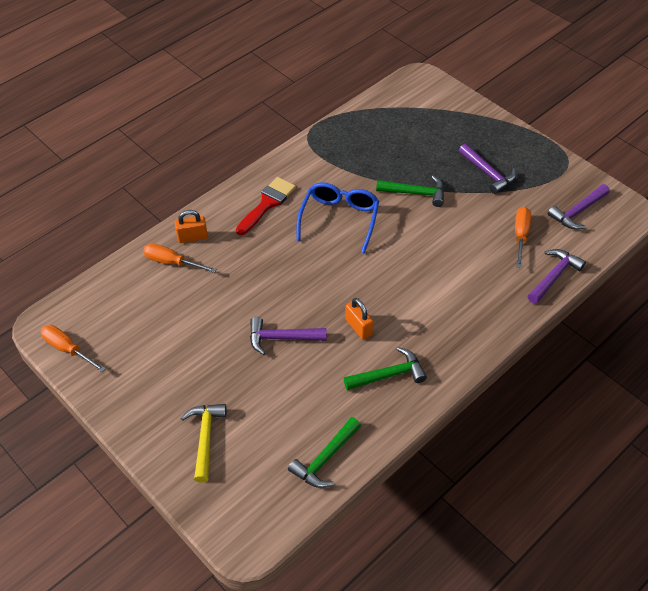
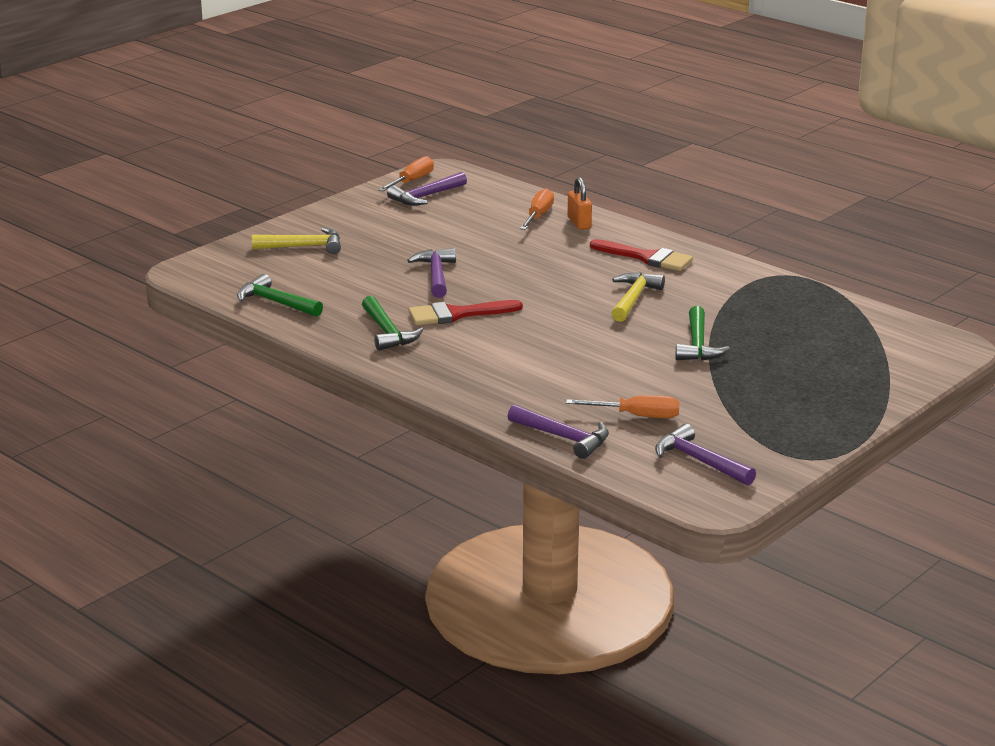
camera: 85 degrees right, 25 degrees down
blue glasses [296,182,379,253] -> yellow hammer [611,272,665,322]
orange padlock [345,298,373,340] -> red brush [408,300,523,325]
purple hammer [459,143,516,194] -> purple hammer moved to [387,172,467,206]

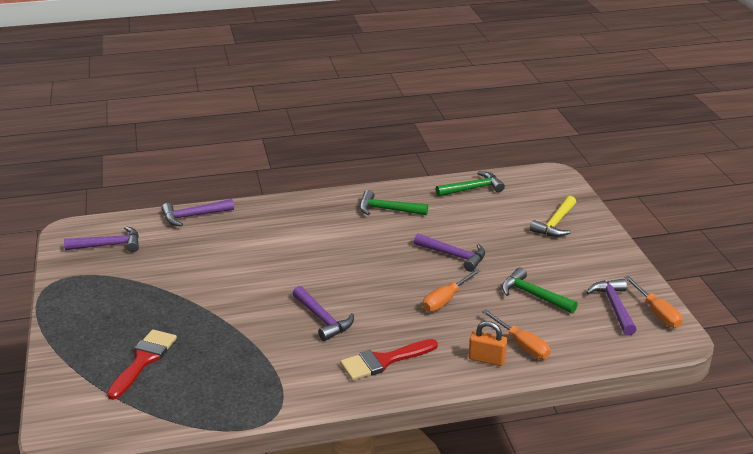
camera: 125 degrees right, 5 degrees up
red brush [408,300,523,325] -> red brush moved to [107,329,177,400]
orange screwdriver [566,395,679,418] -> orange screwdriver moved to [423,269,480,312]
yellow hammer [611,272,665,322] -> purple hammer [292,286,354,341]
green hammer [675,306,730,361] -> green hammer moved to [502,267,578,314]

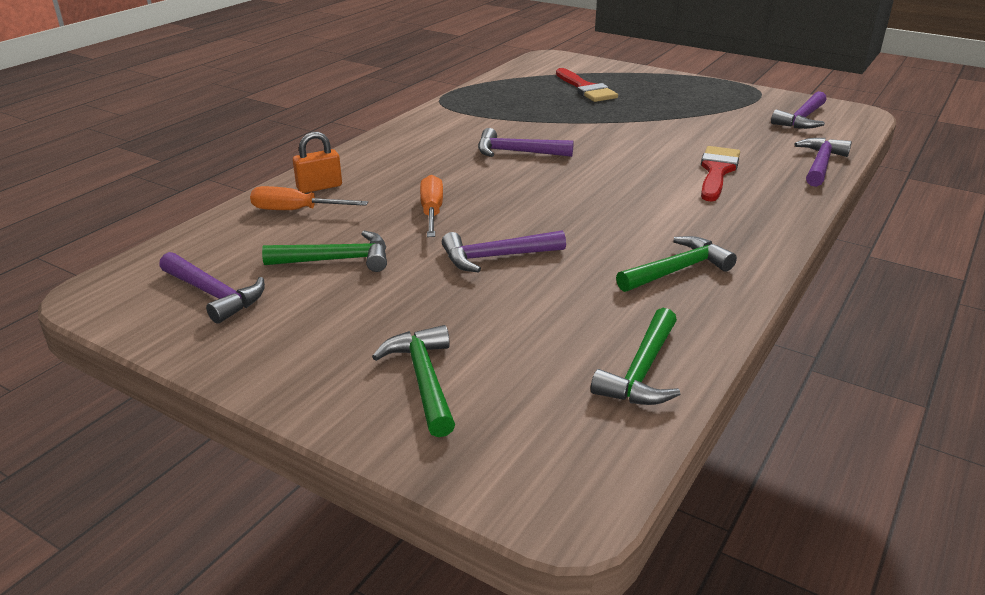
camera: 135 degrees right, 0 degrees up
red brush [340,339,438,380] -> red brush moved to [701,146,740,201]
yellow hammer [530,196,576,237] -> green hammer [372,325,455,437]
orange screwdriver [624,276,682,328] -> none

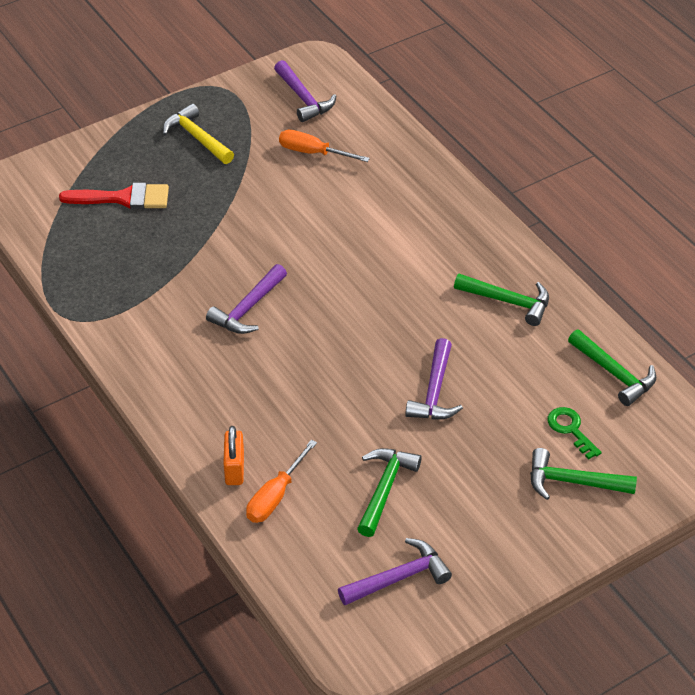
camera: 65 degrees left, 15 degrees up
orange screwdriver [420,175,443,237] -> orange screwdriver moved to [279,130,370,162]
green hammer [616,236,737,292] -> green hammer turned 120 degrees clockwise [454,274,549,326]
red brush [701,146,740,201] -> none
purple hammer [794,138,852,187] -> none
none -> yellow hammer [163,103,234,164]
none -> green key [548,407,601,459]

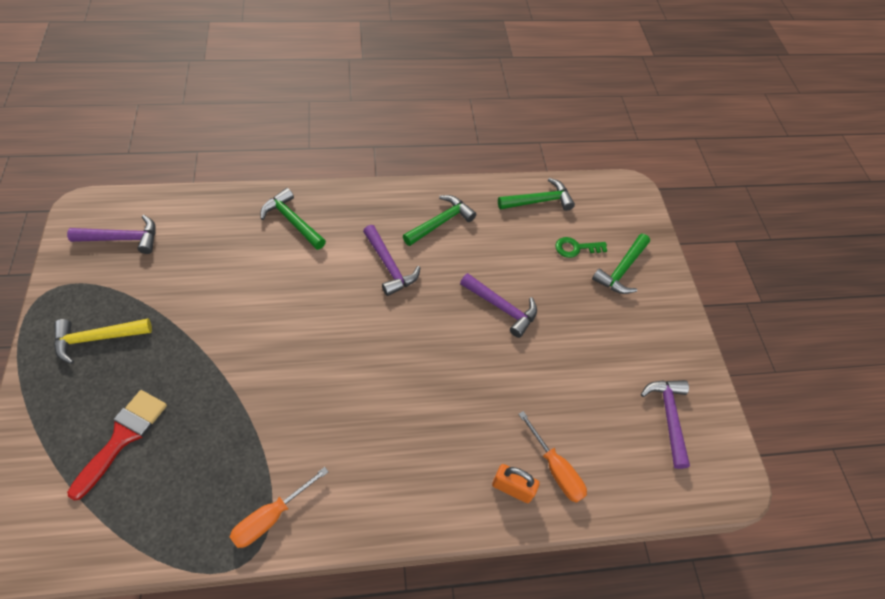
camera: 70 degrees left, 10 degrees up
purple hammer [206,264,287,334] -> purple hammer moved to [363,225,421,296]
orange screwdriver [279,130,370,162] -> orange screwdriver moved to [230,467,329,548]
green hammer [357,448,422,537] -> green hammer moved to [260,188,326,250]

